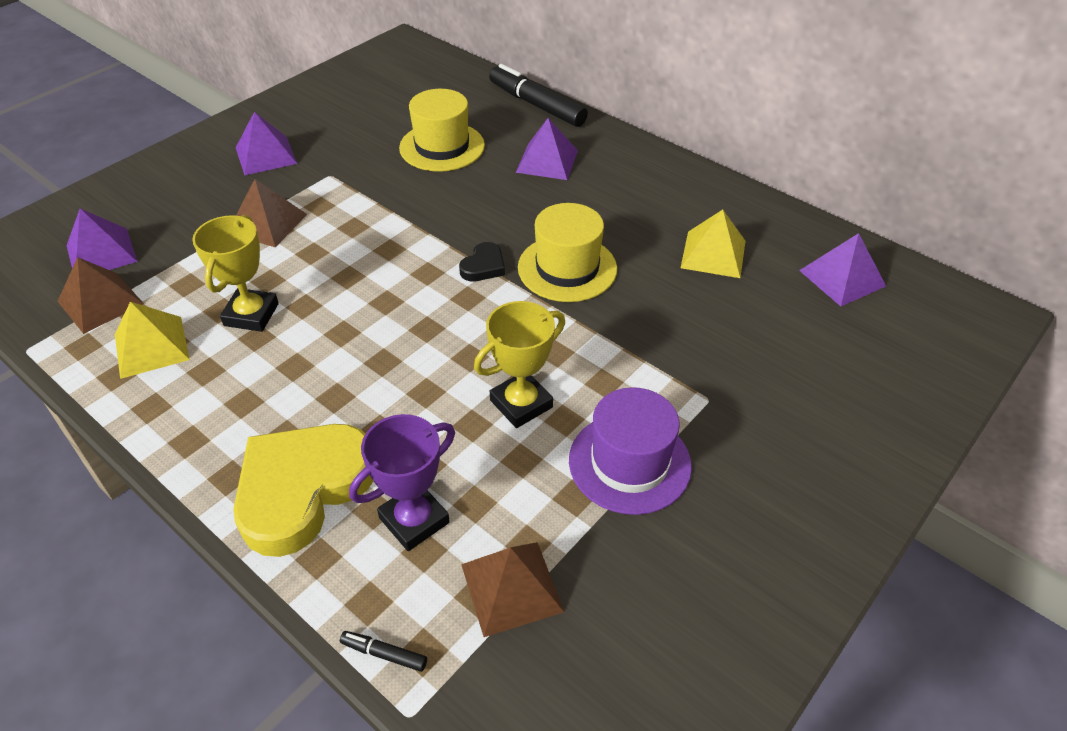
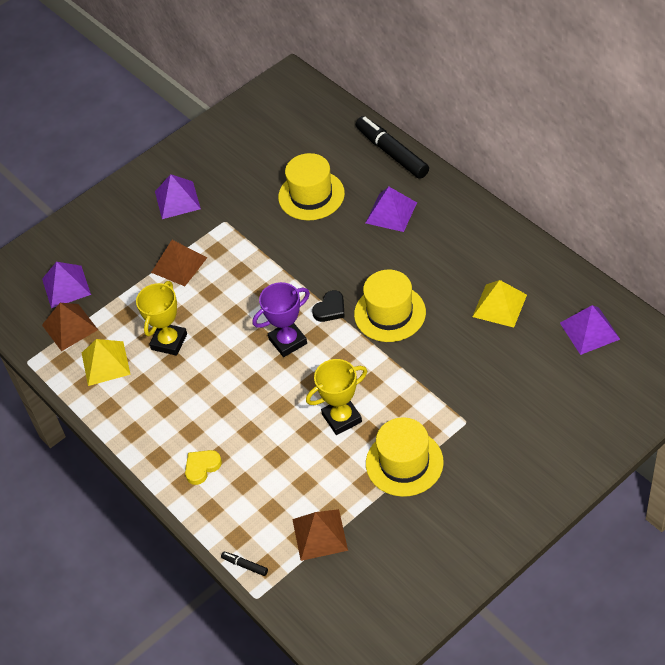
camera: 15 degrees right, 5 degrees up
yellow heart [233,424,373,557] -> yellow heart [185,450,222,485], size x0.44
purple trophy [349,414,455,551] -> purple trophy moved to [253,282,310,357]
purple hat [569,387,692,515] -> yellow hat [366,417,444,497]

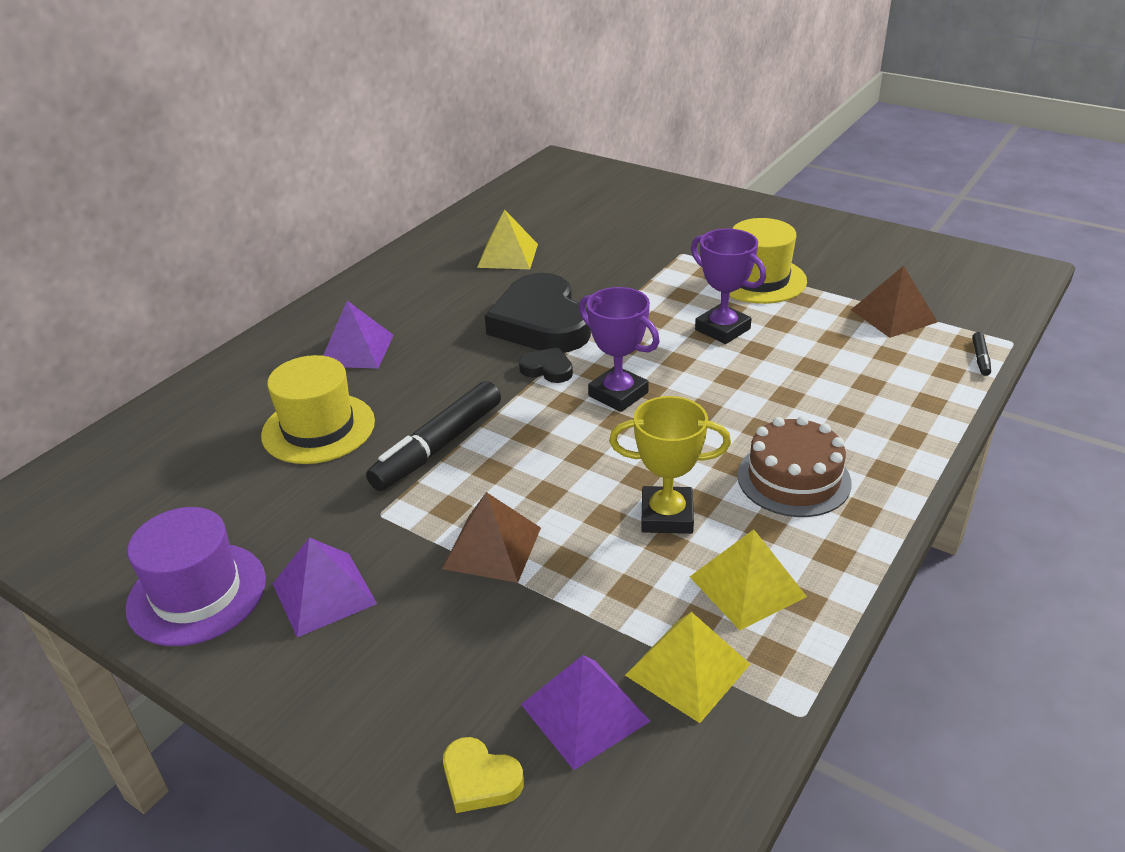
camera: 110 degrees left, 15 degrees down
brown pyramid [42,303,98,351] -> yellow pyramid [625,612,750,723]
yellow heart [185,450,222,485] -> yellow heart moved to [443,737,524,813]
yellow trophy [306,359,367,435] -> purple trophy [691,229,766,344]
yellow hat [354,270,426,342] -> black heart [485,273,591,353]
black marker [356,116,429,179] -> black marker moved to [366,381,501,491]
purple pyramid [560,305,620,355] -> none
none -> purple hat [126,507,266,646]
none -> brown cake [737,416,851,517]

